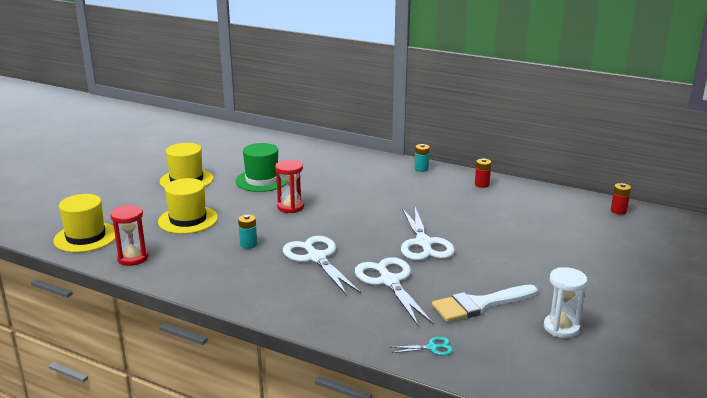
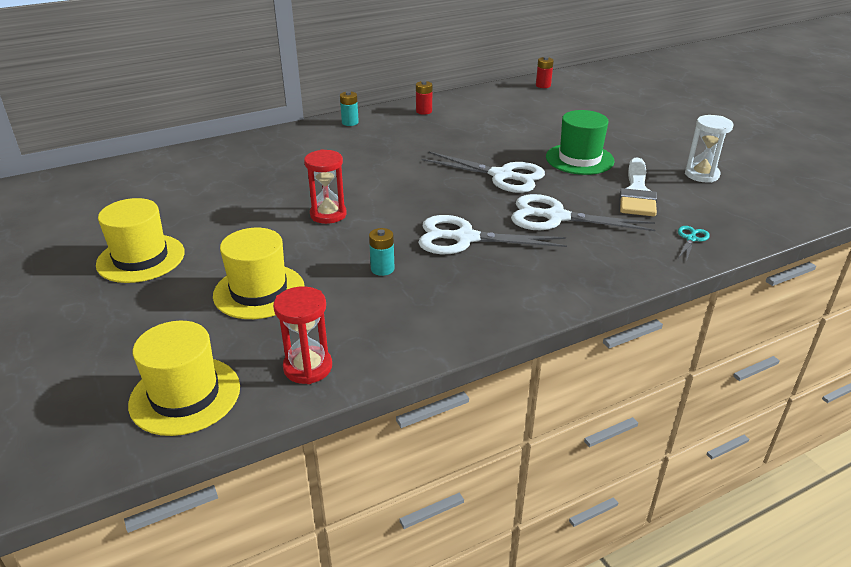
camera: 55 degrees left, 10 degrees up
green hat [235,143,286,192] -> green hat moved to [546,110,615,175]

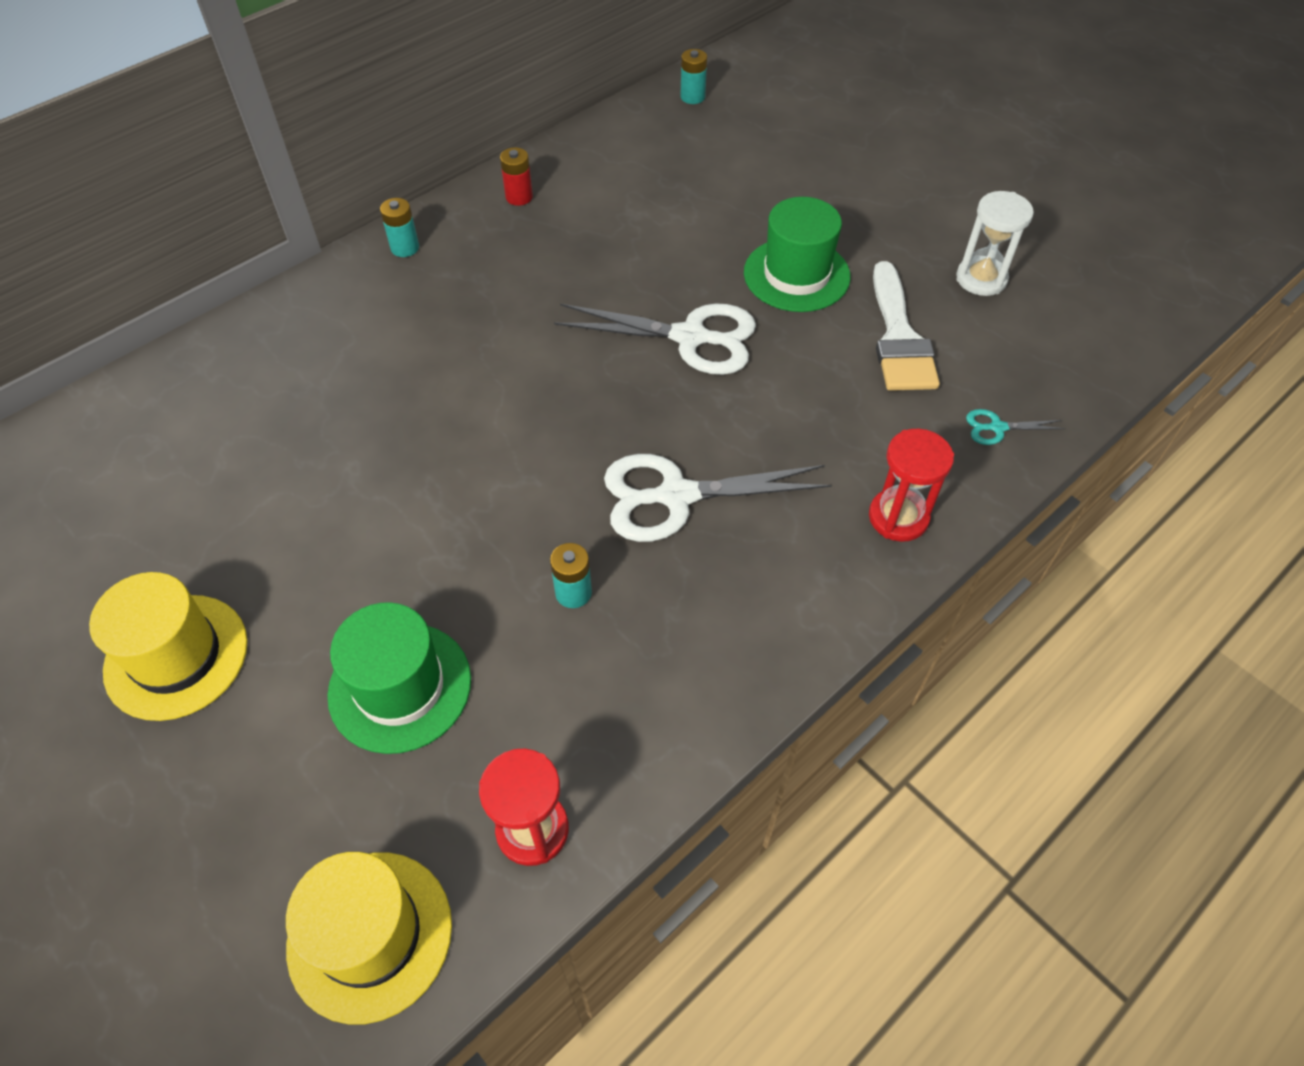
camera: 15 degrees left, 20 degrees up
yellow hat [213,228,304,319] -> green hat [327,602,471,754]
red hourglass [304,149,347,224] -> red hourglass moved to [869,429,954,542]
white scissors [511,194,655,231] -> none
red battery [536,57,554,88] -> turquoise battery [680,49,707,104]
turquoise scissors [678,226,710,262] -> turquoise scissors turned 105 degrees counterclockwise [966,409,1066,445]

